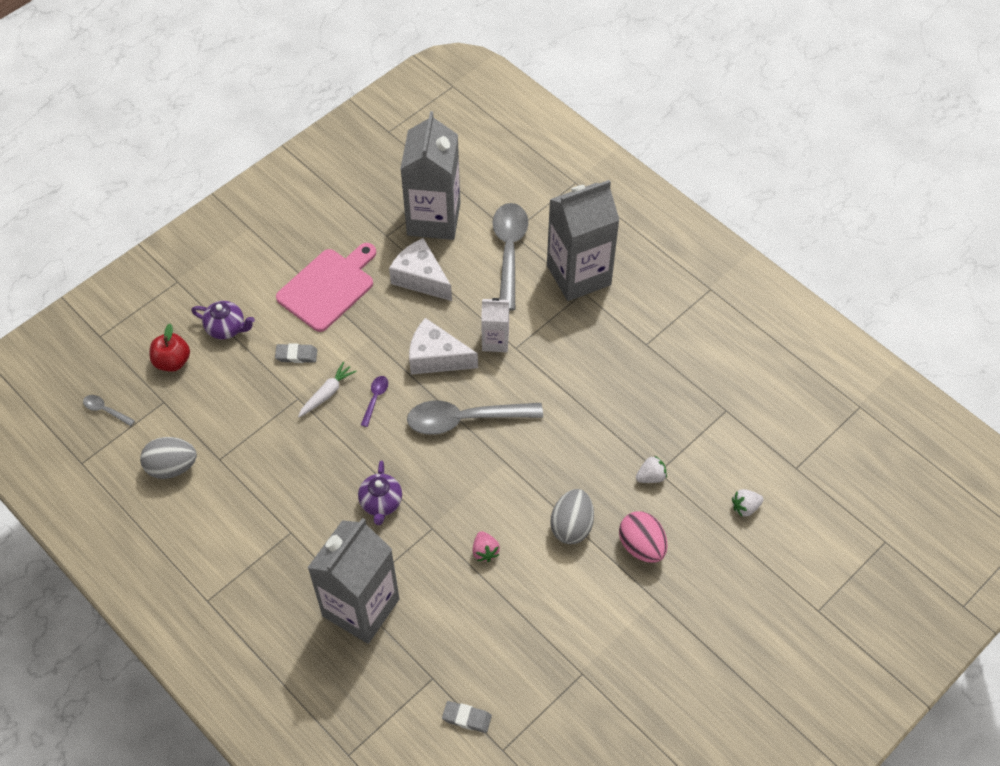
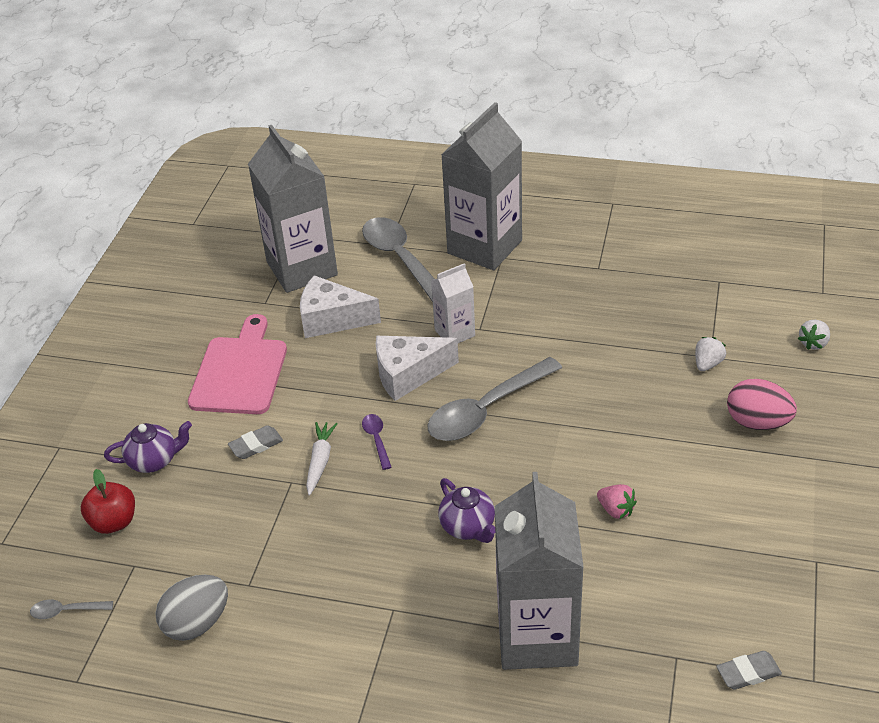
camera: 30 degrees left, 15 degrees down
grey egg [550,489,594,544] -> none

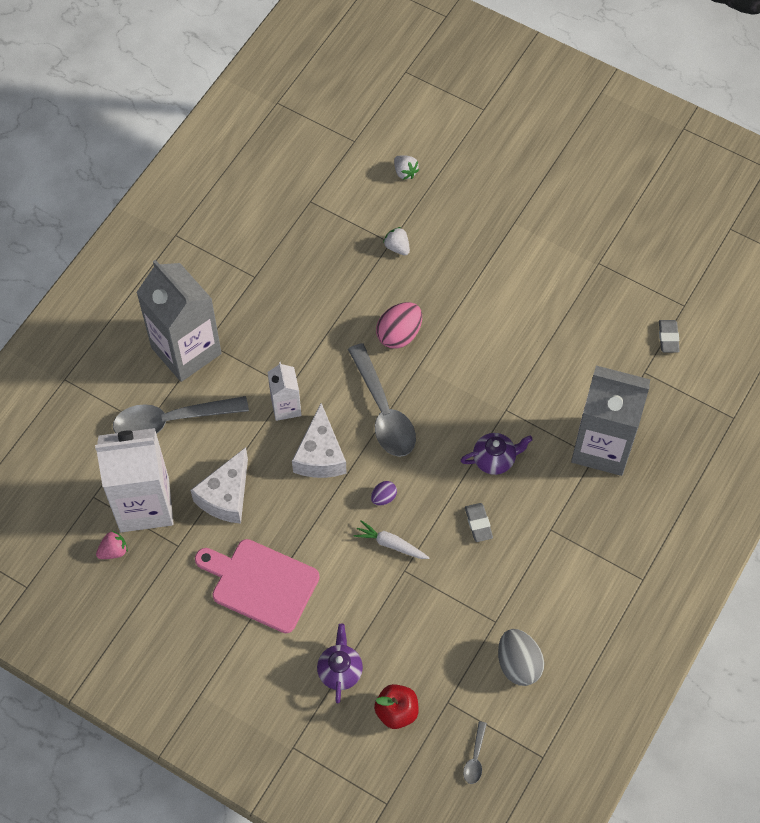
camera: 75 degrees left, 20 degrees up
grey eraser [228,425,283,459] -> grey eraser moved to [465,503,493,542]
grey carton [248,125,338,293] -> white carton [95,428,174,532]
purple spoon [362,414,391,470] -> purple egg [371,481,397,505]
pink strawberry [597,484,637,519] -> pink strawberry moved to [96,531,128,559]
pink egg [727,379,797,430] -> pink egg moved to [376,302,422,349]

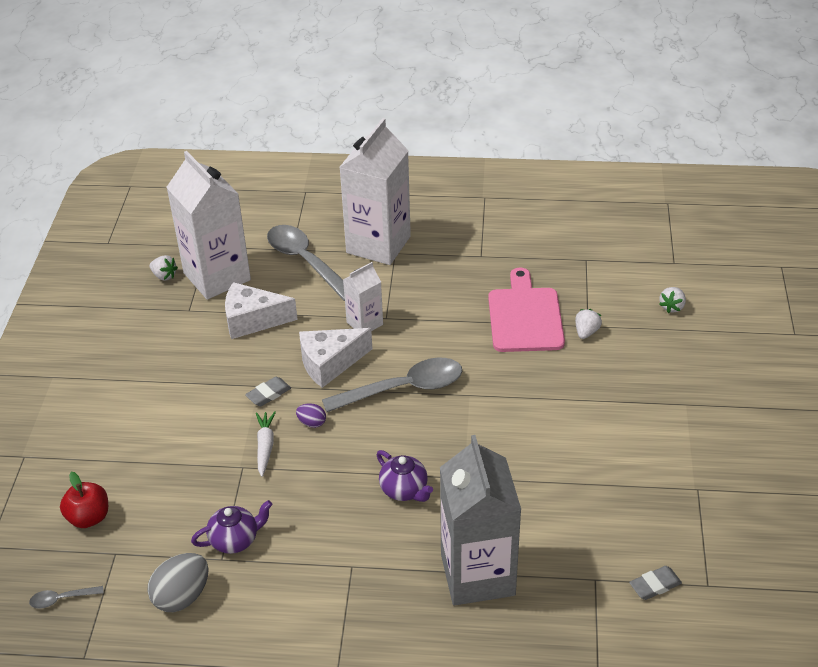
camera: 65 degrees right, 20 degrees down
pink strawberry [96,531,128,559] -> white strawberry [150,255,178,281]
grey carton [136,260,222,382] -> white carton [340,118,411,265]
pink cutting board [195,539,320,633] -> pink cutting board moved to [488,268,565,352]
purple teapot [317,624,363,703] -> purple teapot moved to [191,500,272,554]
grey spoon [348,343,416,457] -> grey spoon turned 150 degrees counterclockwise [322,358,462,412]
pink egg [376,302,422,349] -> none
grey eraser [465,503,493,542] -> grey eraser moved to [245,377,291,406]

